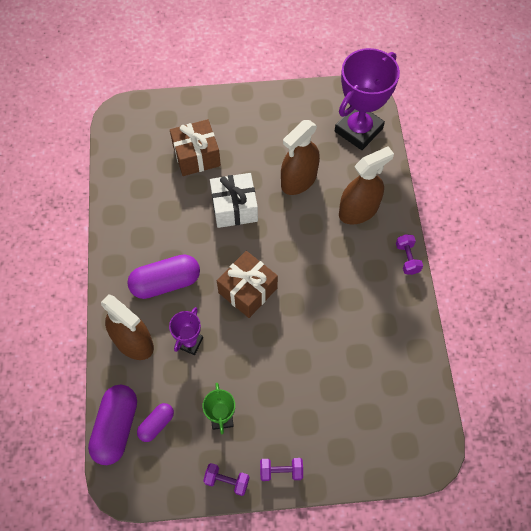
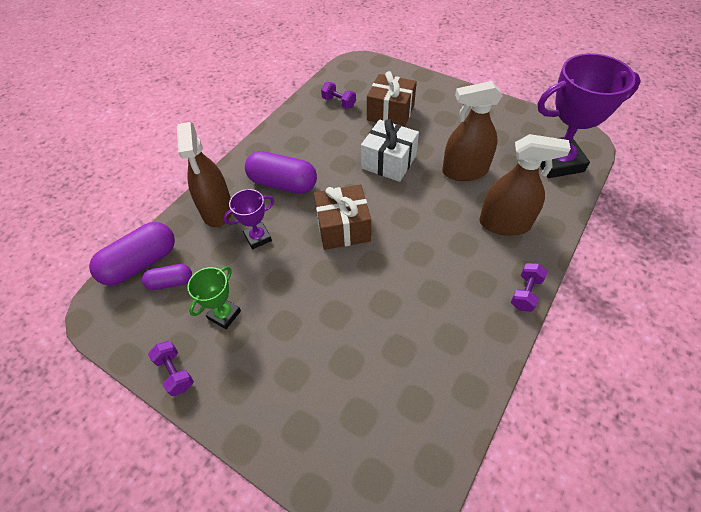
camera: 40 degrees right, 10 degrees down
purple dumbbell [260,458,303,481] -> purple dumbbell moved to [321,82,356,109]

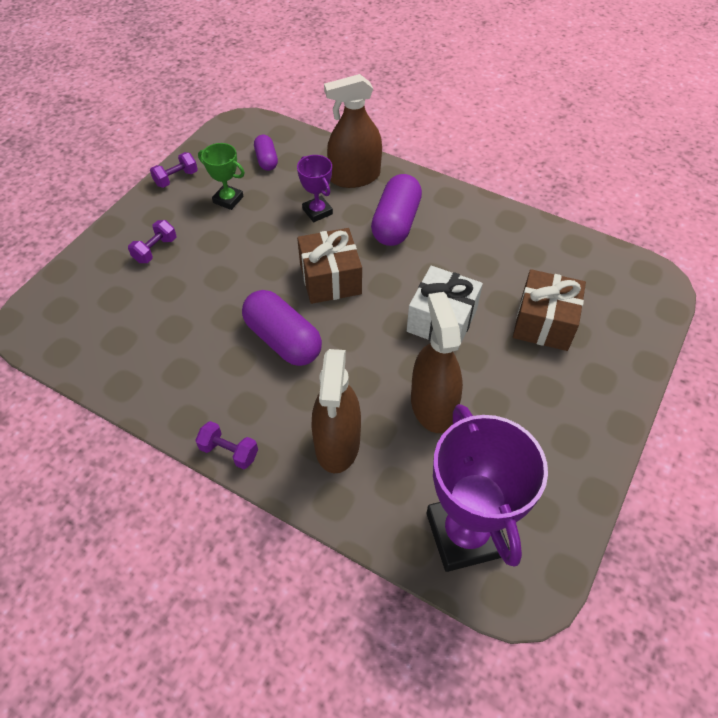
camera: 85 degrees right, 0 degrees up
purple capsule [89,222,175,286] -> purple capsule moved to [242,290,322,366]
purple dumbbell [321,82,356,109] -> purple dumbbell moved to [128,220,176,263]

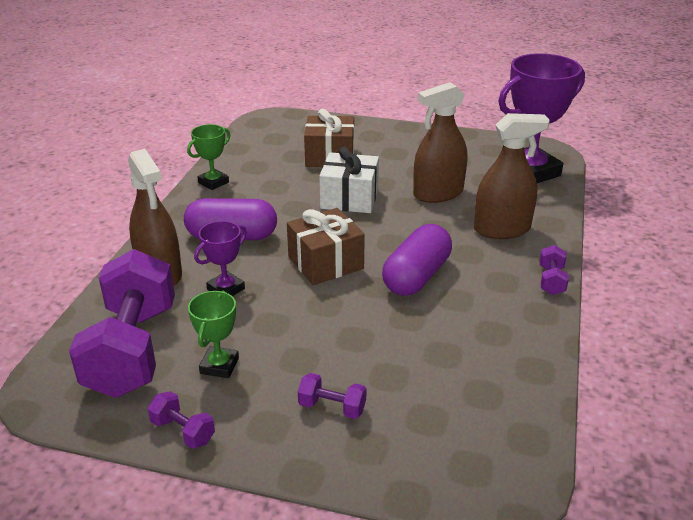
camera: 105 degrees left, 20 degrees down
purple capsule [254,135,278,171] -> purple dumbbell [69,249,175,398]
none -> green trophy [187,124,230,190]

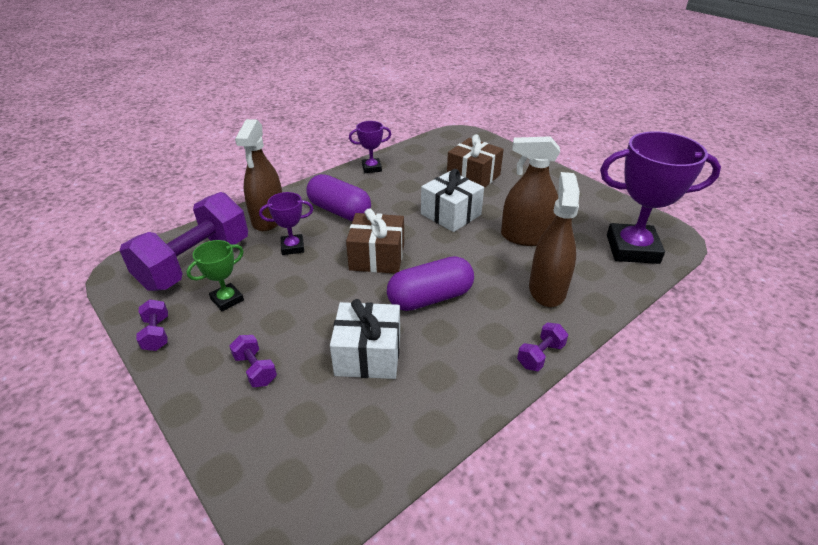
camera: 35 degrees right, 5 degrees up
green trophy [187,124,230,190] -> purple trophy [349,121,392,173]
brown spray bottle [474,113,550,239] -> brown spray bottle turned 105 degrees counterclockwise [529,172,580,307]
none -> white gift [330,299,400,379]

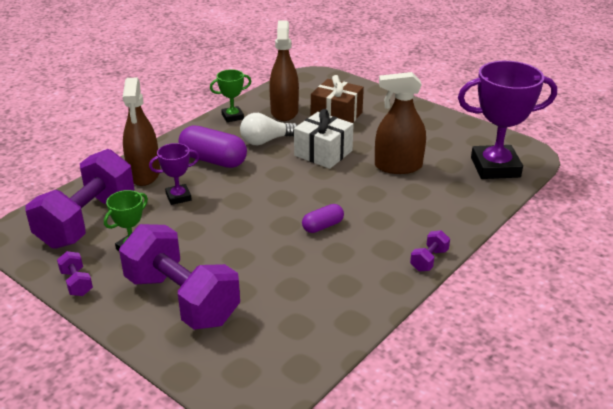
camera: 10 degrees left, 5 degrees down
purple dumbbell [230,335,277,387] -> purple dumbbell [119,224,240,330], size x2.49
white gift [330,299,400,379] -> none
brown gift [346,208,404,274] -> none
purple trophy [349,121,392,173] -> green trophy [210,69,252,122]
purple capsule [387,256,474,311] -> purple capsule [302,204,344,233], size x0.56
brown spray bottle [529,172,580,307] -> brown spray bottle moved to [269,20,299,121]
none -> white light bulb [240,113,298,145]

